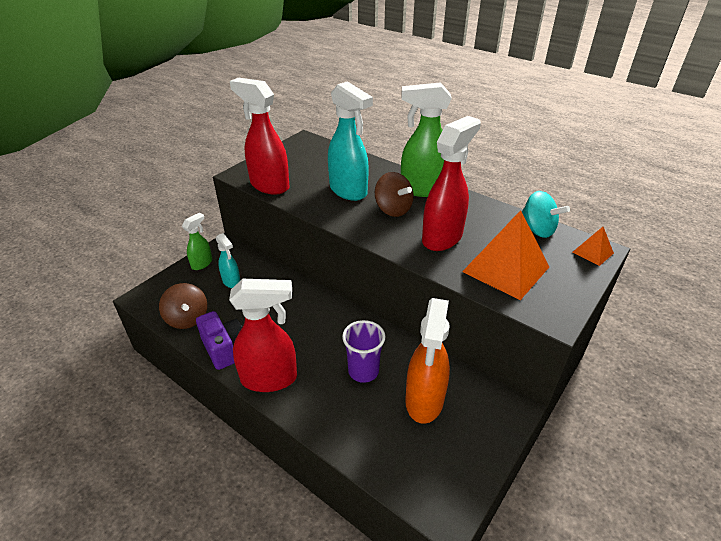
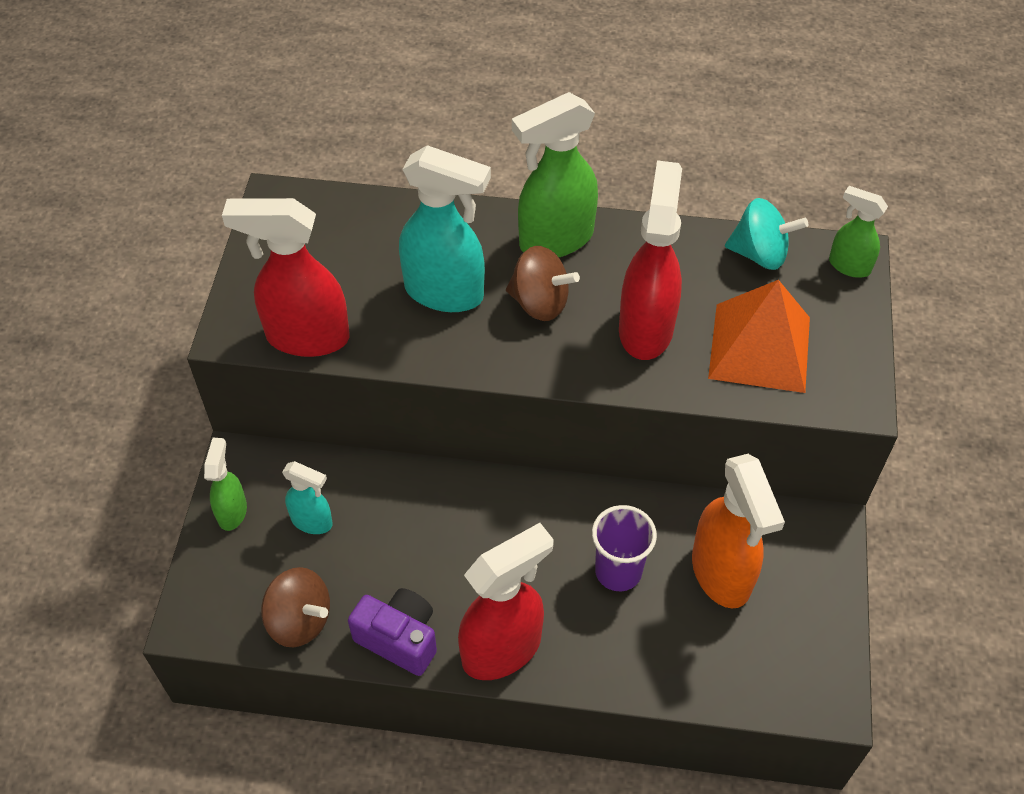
camera: 30 degrees left, 15 degrees up
orange pyramid [573,227,614,266] -> green spray bottle [829,186,888,278]

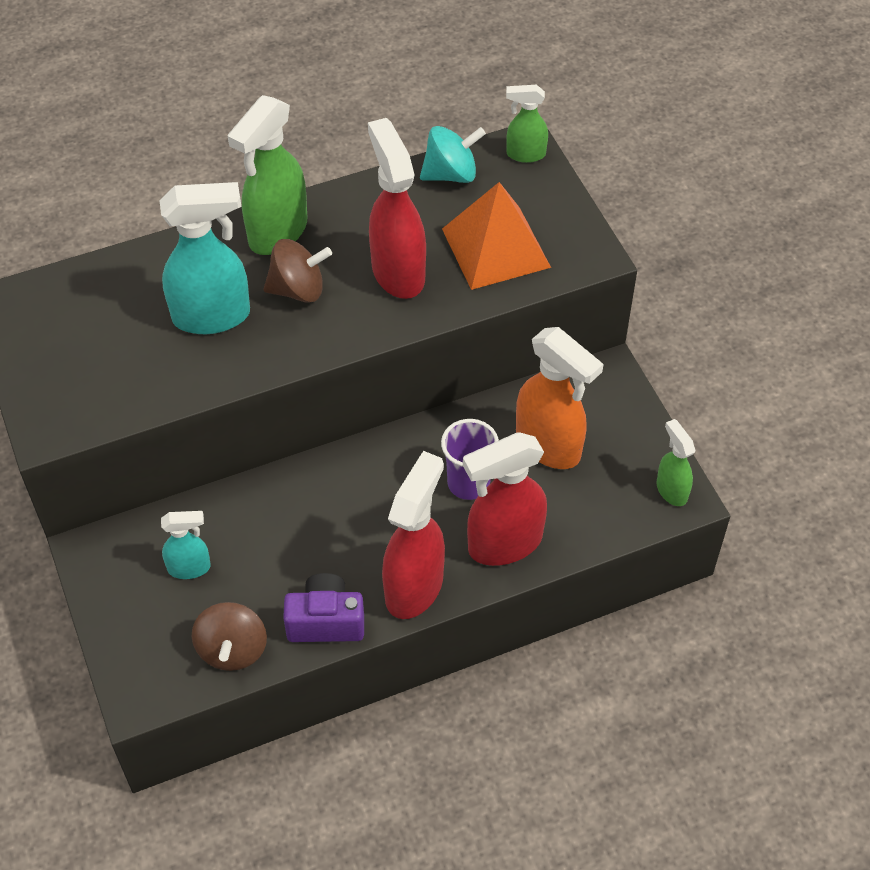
camera: 30 degrees left, 0 degrees up
green spray bottle [204,438,247,531] -> green spray bottle moved to [657,419,695,506]
red spray bottle [222,198,349,357] -> red spray bottle moved to [463,432,547,566]
brown spinning top [261,567,330,647] -> brown spinning top turned 90 degrees clockwise [192,602,267,671]

